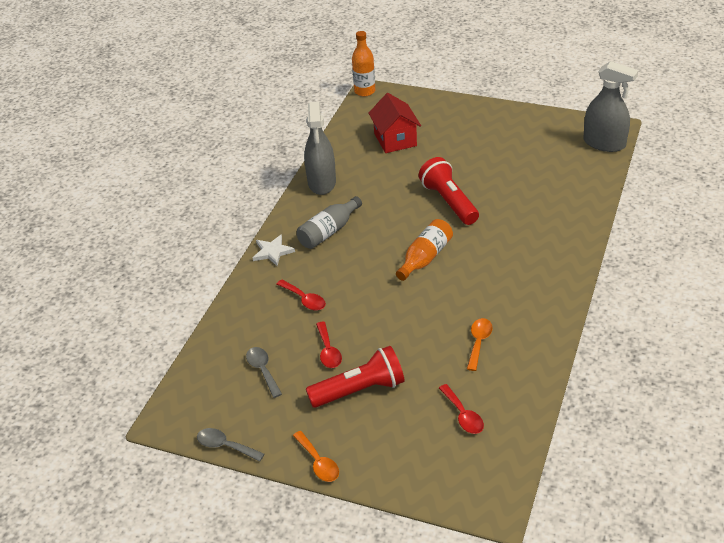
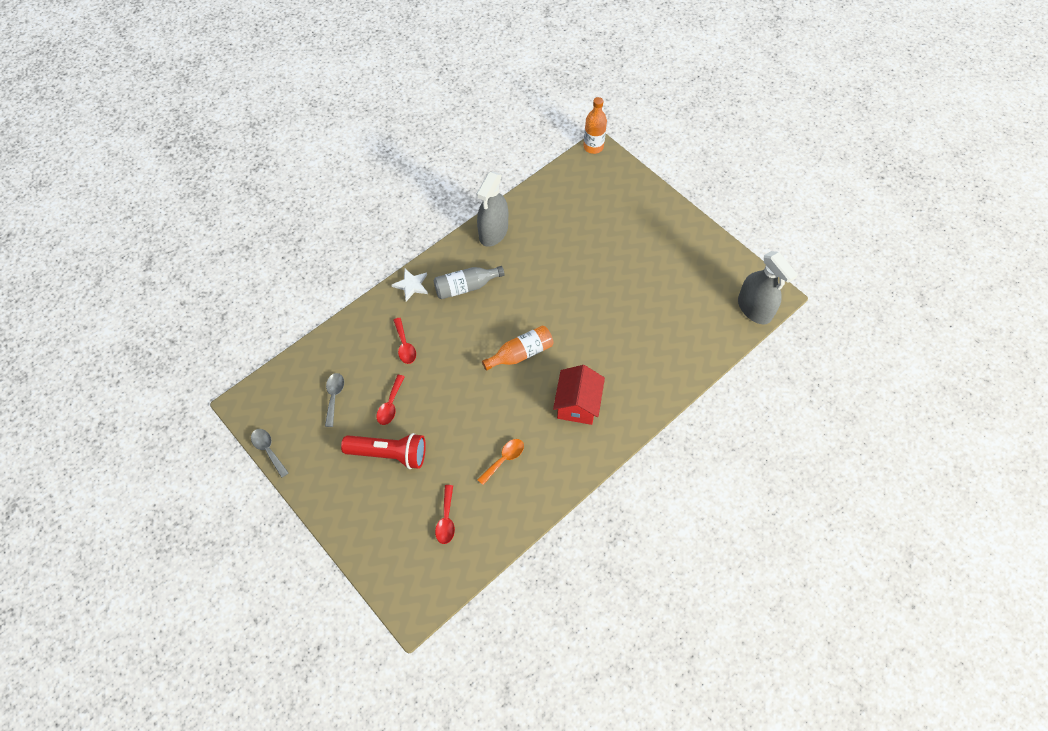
camera: 25 degrees right, 20 degrees up
orange spoon [293,431,339,482] -> none
red house [368,93,421,153] -> red house moved to [553,365,605,425]
red flashlight [419,157,479,225] -> none

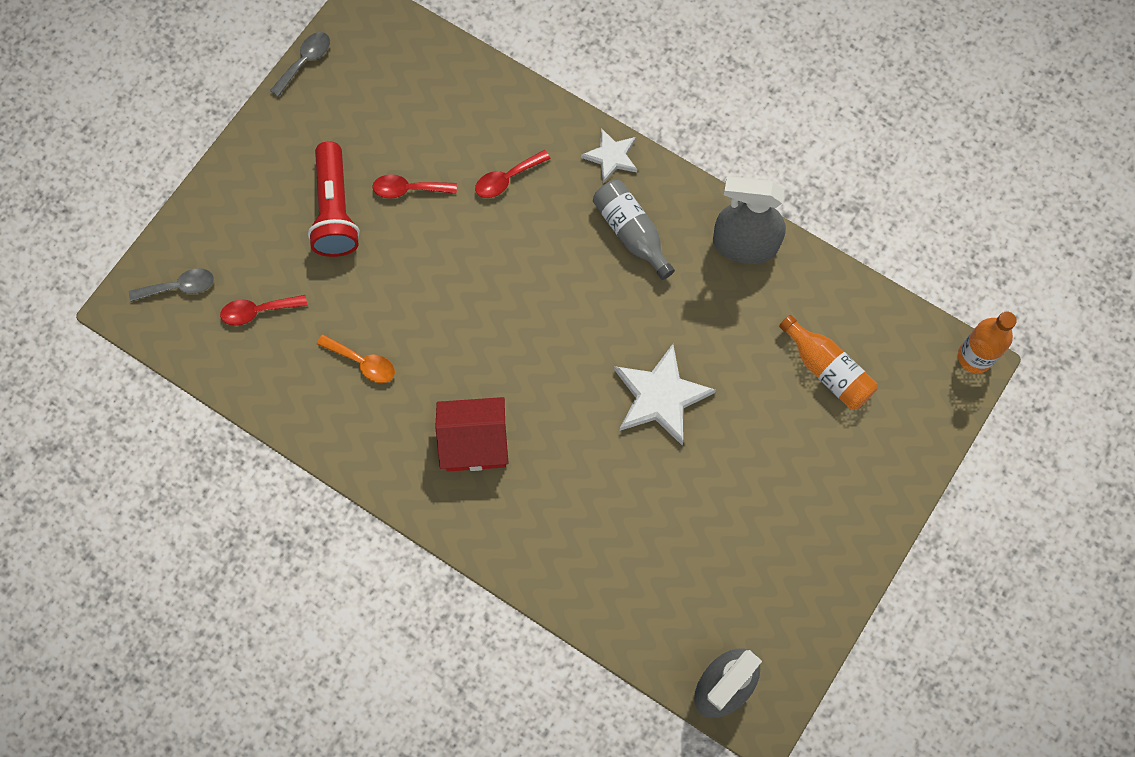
camera: 75 degrees right, 10 degrees up
grey spoon [325,373,344,427] -> grey spoon moved to [129,268,214,302]
orange bottle [482,325,554,371] -> orange bottle moved to [779,315,878,410]
none -> white star [614,344,716,446]

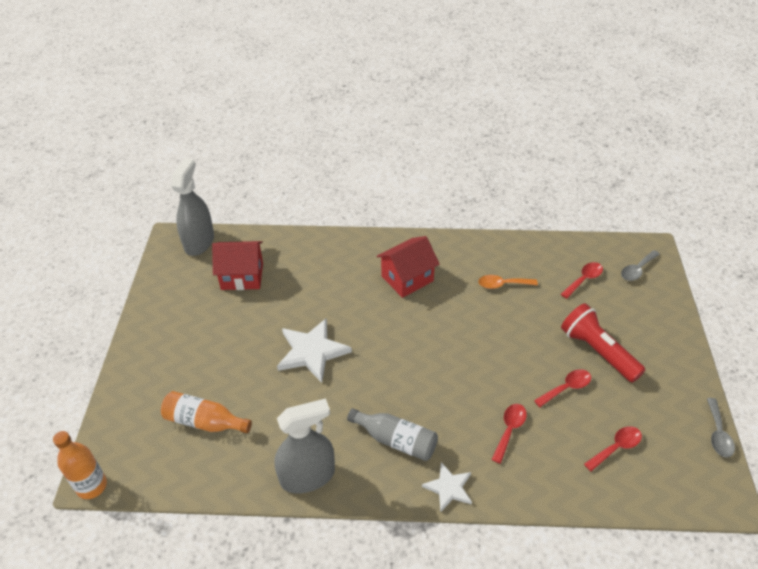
camera: 150 degrees right, 25 degrees down
none -> red house [212,241,263,290]
none -> red spoon [584,426,642,471]

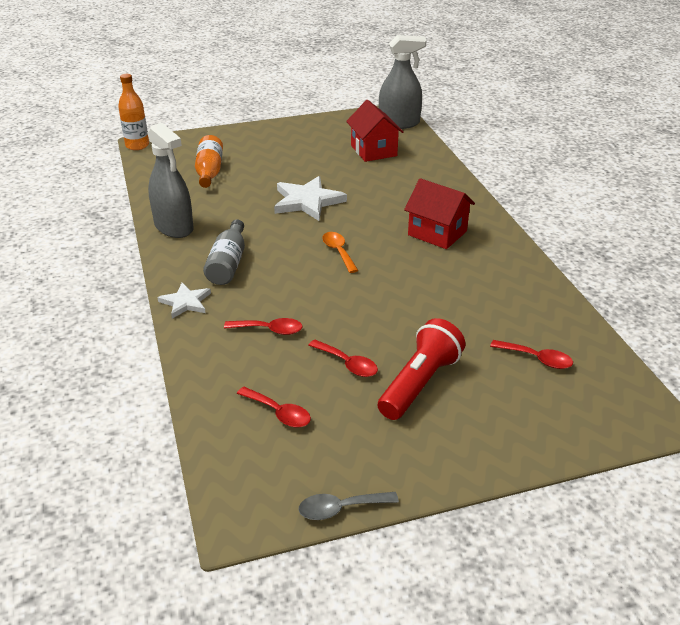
camera: 70 degrees right, 10 degrees down
orange spoon [478,275,538,289] -> orange spoon moved to [322,232,358,273]
grey spoon [621,250,660,281] -> none

